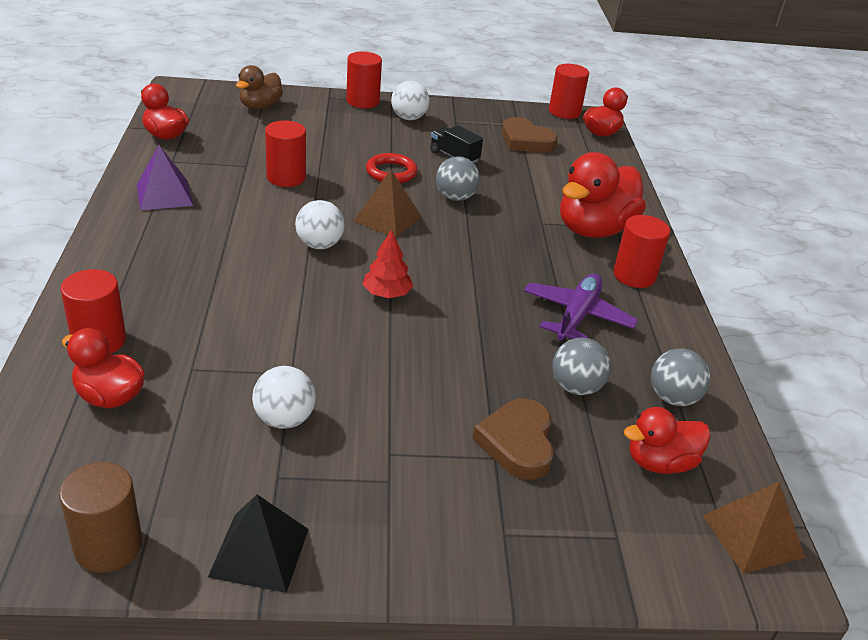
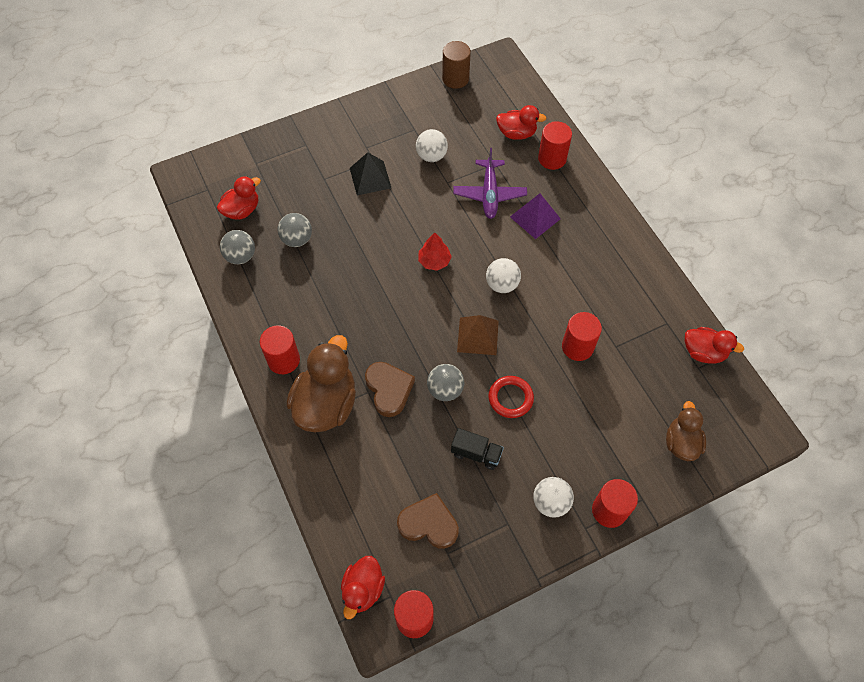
camera: 160 degrees right, 25 degrees up
purple pyramid [137,145,193,210] -> purple pyramid moved to [510,193,561,239]
black pyramid [208,494,309,593] -> black pyramid moved to [350,152,391,195]
brown heart [472,398,554,480] -> brown heart moved to [365,362,415,417]
purple plane [524,273,638,342] -> purple plane moved to [453,148,527,219]
red duck [560,152,646,238] -> brown duck [287,335,356,432]
brown pyramid [702,482,805,574] -> none

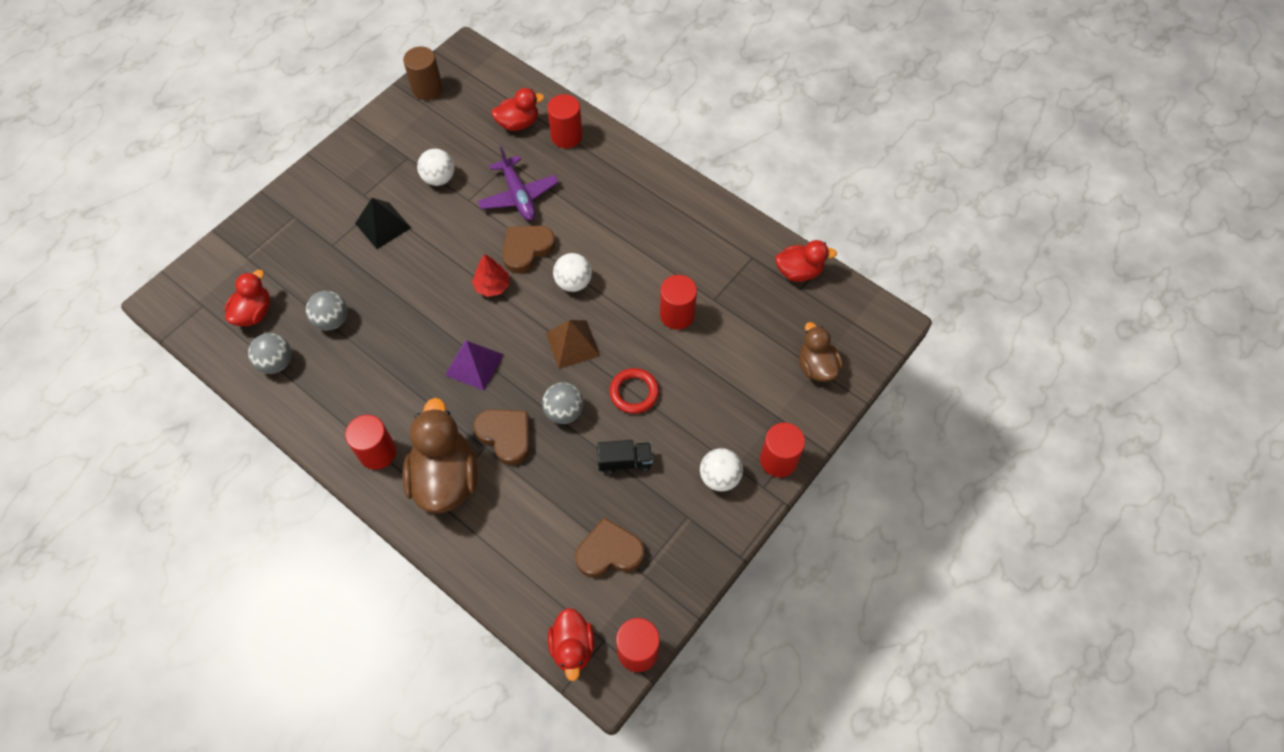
camera: 25 degrees left, 0 degrees up
purple pyramid [510,193,561,239] -> purple pyramid moved to [445,340,504,390]
none -> brown heart [503,225,555,274]

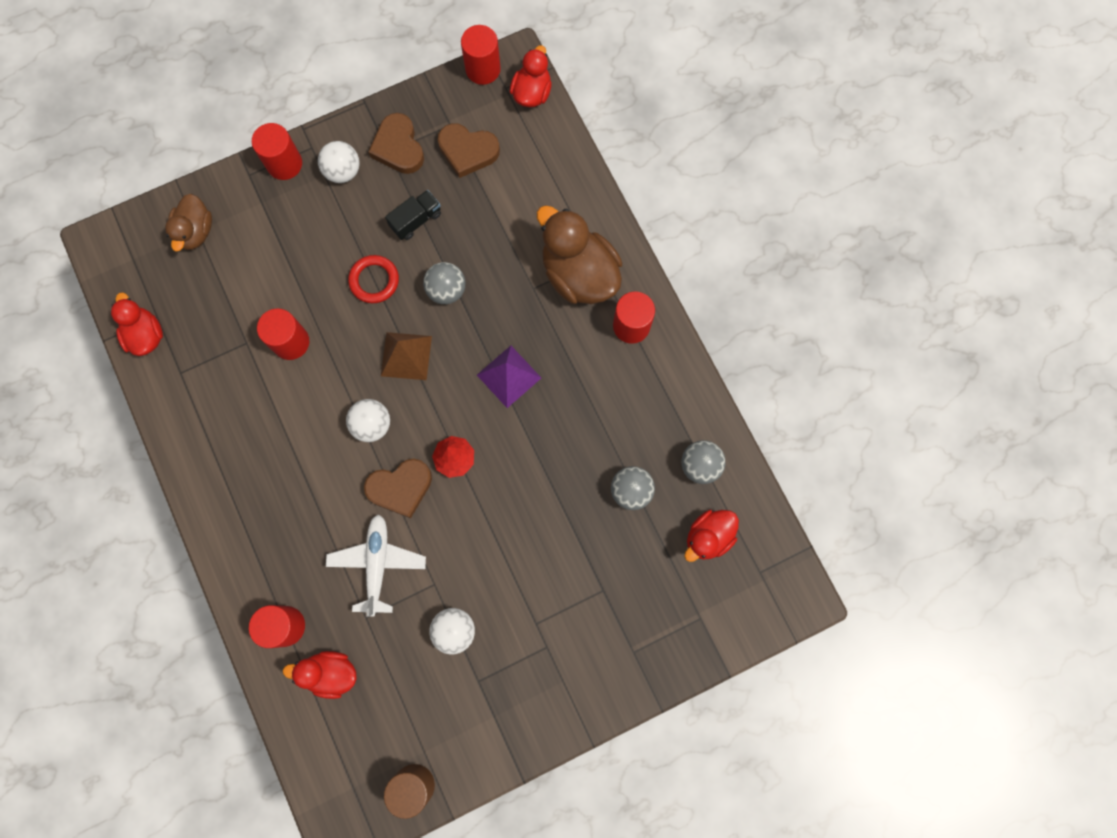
camera: 155 degrees left, 15 degrees up
black pyramid [355,198,411,249] -> none
brown duck [403,398,478,513] -> brown duck turned 120 degrees clockwise [537,205,622,304]
brown heart [473,409,530,465] -> brown heart moved to [368,113,424,174]
purple plane [478,146,559,221] -> white plane [326,514,426,617]
black truck [597,440,653,474] -> black truck turned 120 degrees clockwise [385,190,441,240]
red duck [775,240,837,282] -> red duck turned 45 degrees clockwise [111,292,163,356]

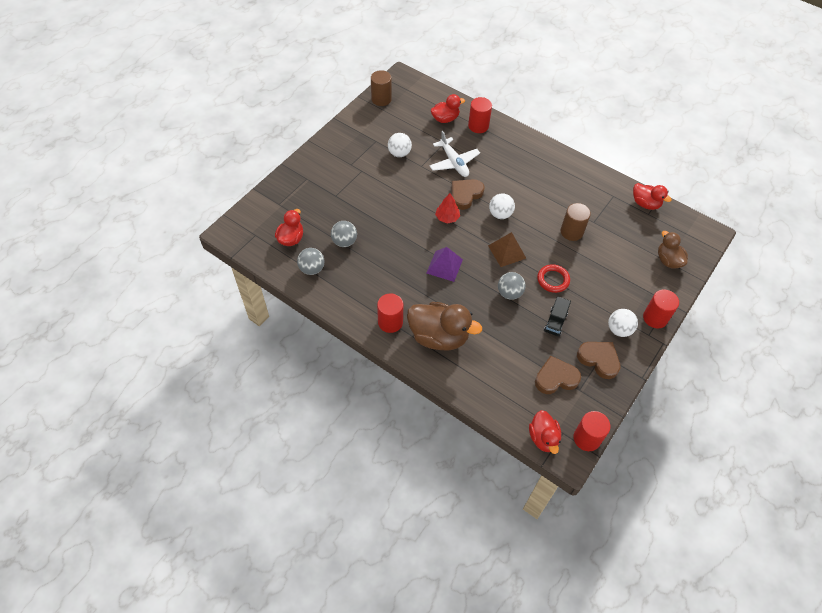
camera: 150 degrees right, 20 degrees down
red cylinder [257,308,309,360] -> brown cylinder [561,203,591,241]

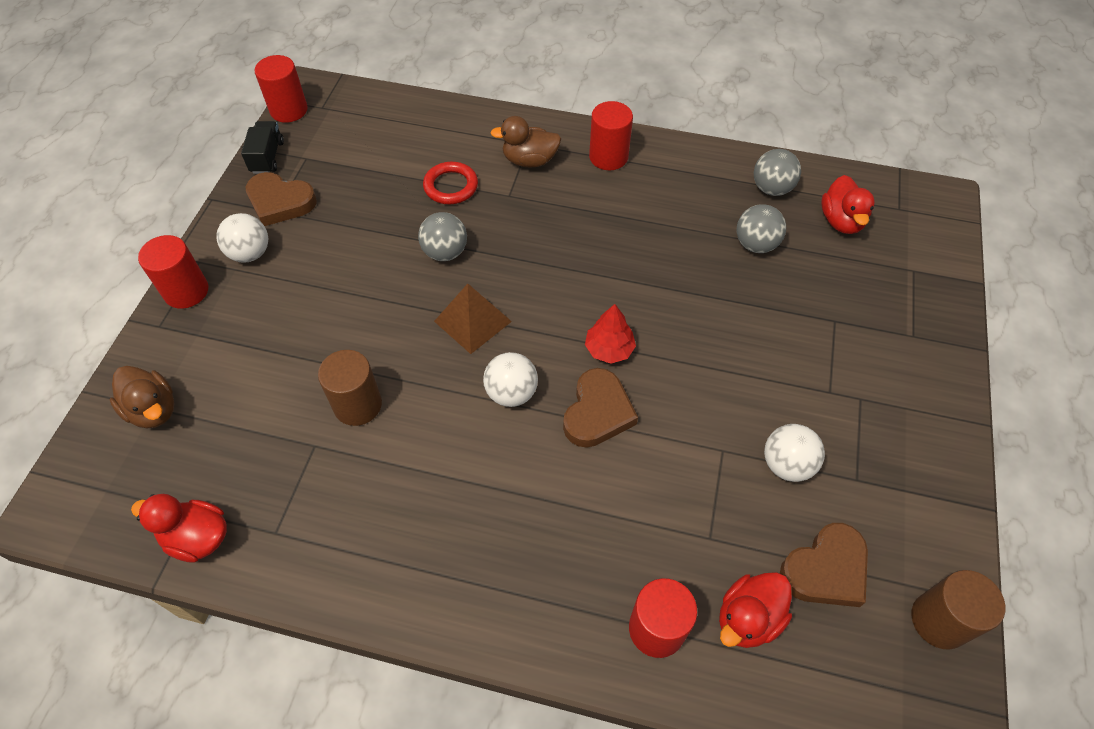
camera: 160 degrees right, 0 degrees up
brown duck [407,302,482,350] -> brown duck [490,116,561,168], size x0.59
purple pyramid [427,247,463,282] -> none
white plane [429,131,480,177] -> none
red duck [529,410,561,454] -> none
brown heart [535,356,581,394] -> brown heart moved to [780,523,868,607]
red ring [537,264,570,293] -> red ring moved to [423,162,478,204]
black truck [544,296,571,337] -> black truck moved to [241,121,284,174]

